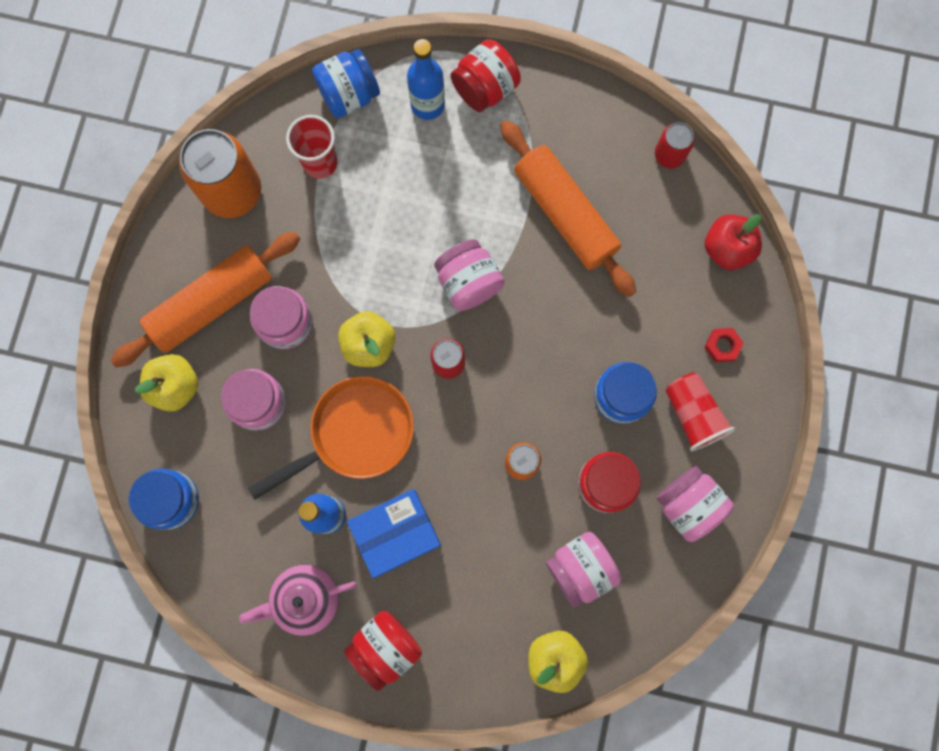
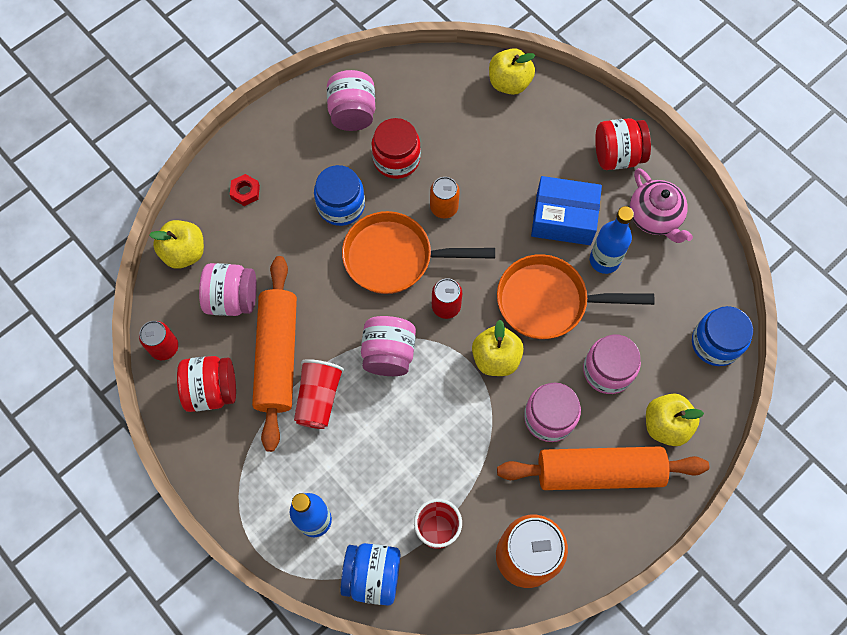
camera: 145 degrees left, 10 degrees down
pink teapot [239,565,357,636] -> pink teapot turned 45 degrees clockwise [630,168,693,243]
red jar [451,39,521,112] -> red jar moved to [177,356,236,412]
pink jar [546,532,621,608] -> pink jar moved to [199,263,257,316]
red cup [665,372,735,451] -> red cup moved to [294,359,344,429]
red apple [705,214,762,270] -> yellow apple [149,220,204,269]
none -> orange pan [342,211,495,294]

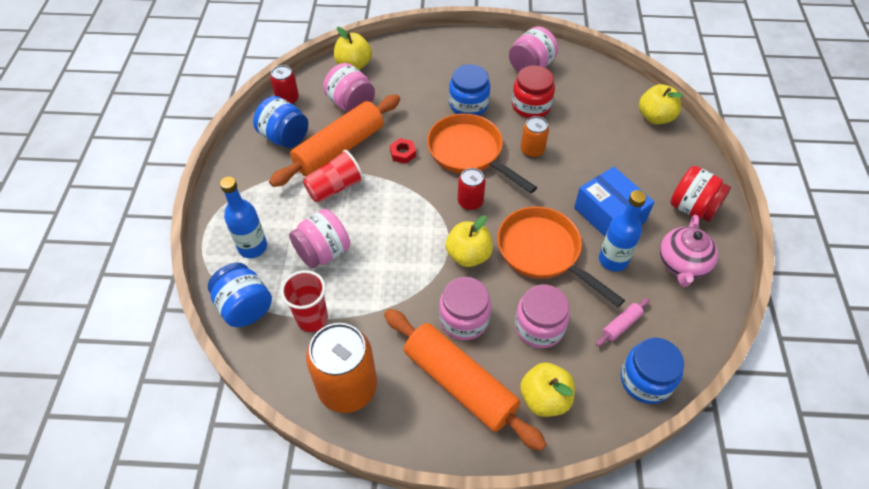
camera: 45 degrees right, 15 degrees down
red jar [177,356,236,412] -> blue jar [253,96,308,148]
red nut [230,174,260,206] -> red nut moved to [390,138,416,164]
pink jar [361,316,416,376] -> pink jar moved to [289,209,350,269]
none -> pink rolling pin [596,298,650,347]

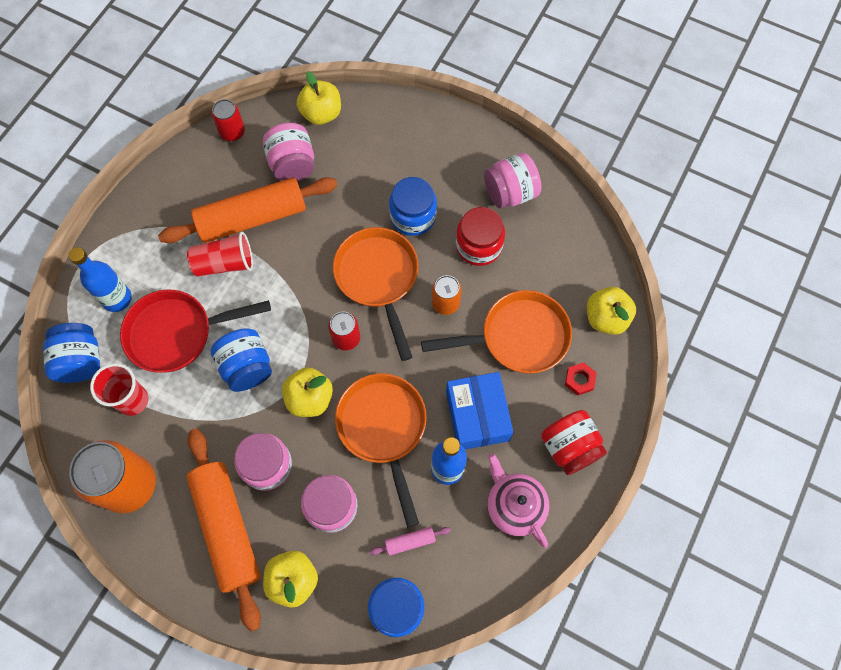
camera: 25 degrees right, 15 degrees up
blue jar [253,96,308,148] -> blue jar moved to [210,328,272,392]
pink jar [289,209,350,269] -> red pan [120,289,271,373]
red nut [390,138,416,164] -> red nut moved to [565,362,597,396]
pink teapot [660,215,718,287] -> pink teapot turned 105 degrees clockwise [487,454,549,548]
none -> orange pan [421,290,572,373]

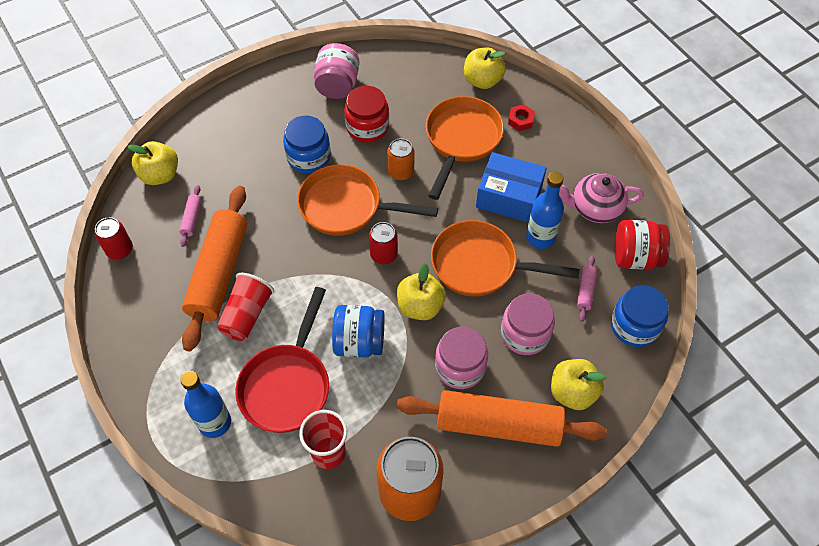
camera: 60 degrees left, 10 degrees down
blue jar [43,323,100,383] -> none
pink jar [263,123,314,181] -> pink rolling pin [179,185,202,247]
red jar [541,410,607,475] -> red jar moved to [614,220,670,269]

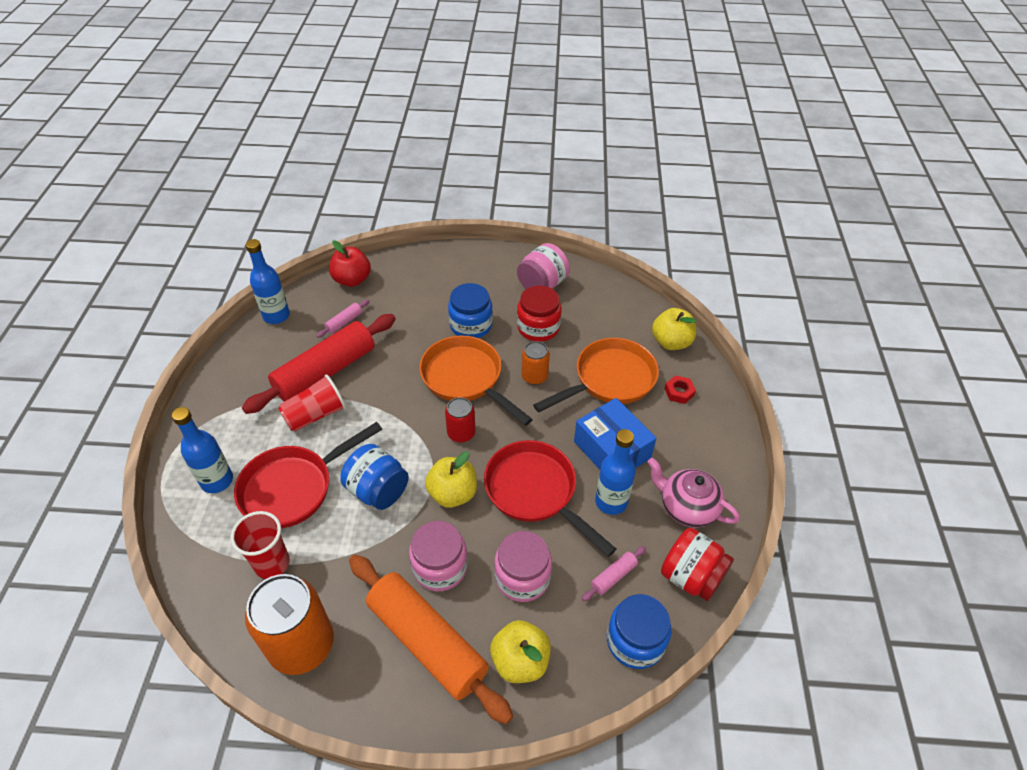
camera: 35 degrees right, 10 degrees down
red can [95,217,133,260] -> blue bottle [246,239,290,324]
yellow apple [127,141,178,185] -> red apple [329,240,371,287]
orange rolling pin [182,186,247,352] -> red rolling pin [242,314,396,414]
orange pan [431,220,580,297] -> red pan [484,440,616,557]

